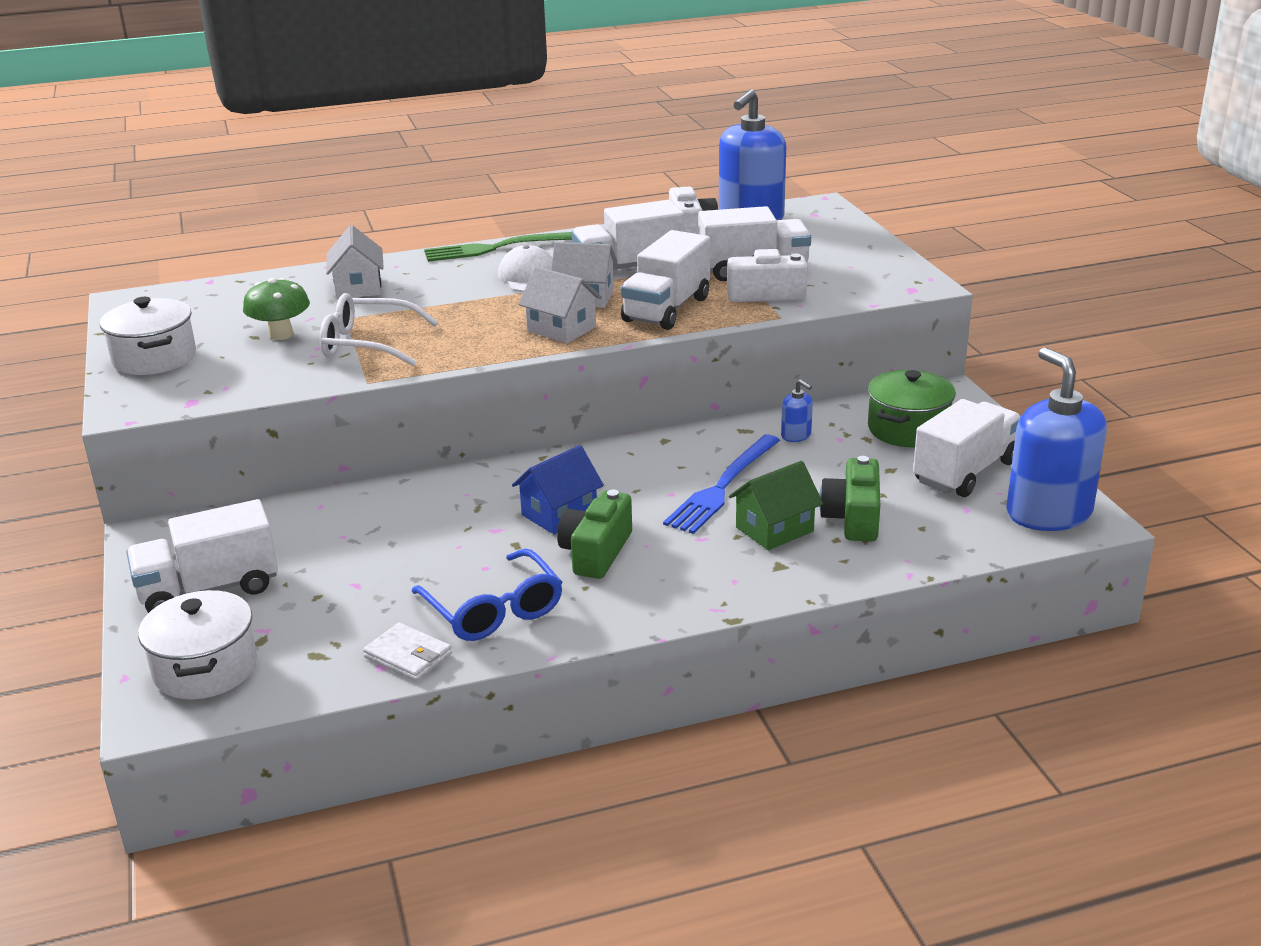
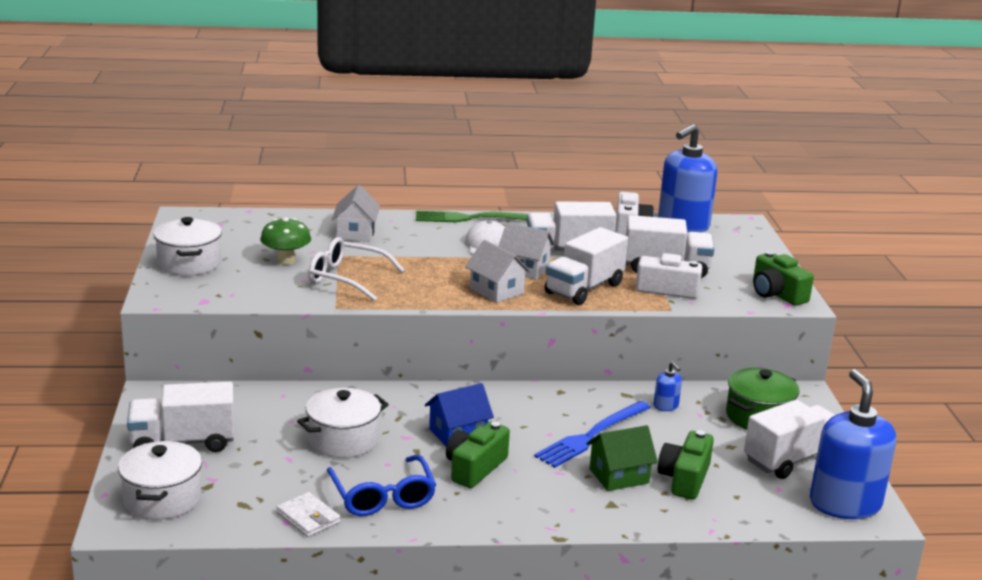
camera: 10 degrees right, 5 degrees down
none -> white pot [297,388,389,458]
none -> green camera [753,251,814,306]

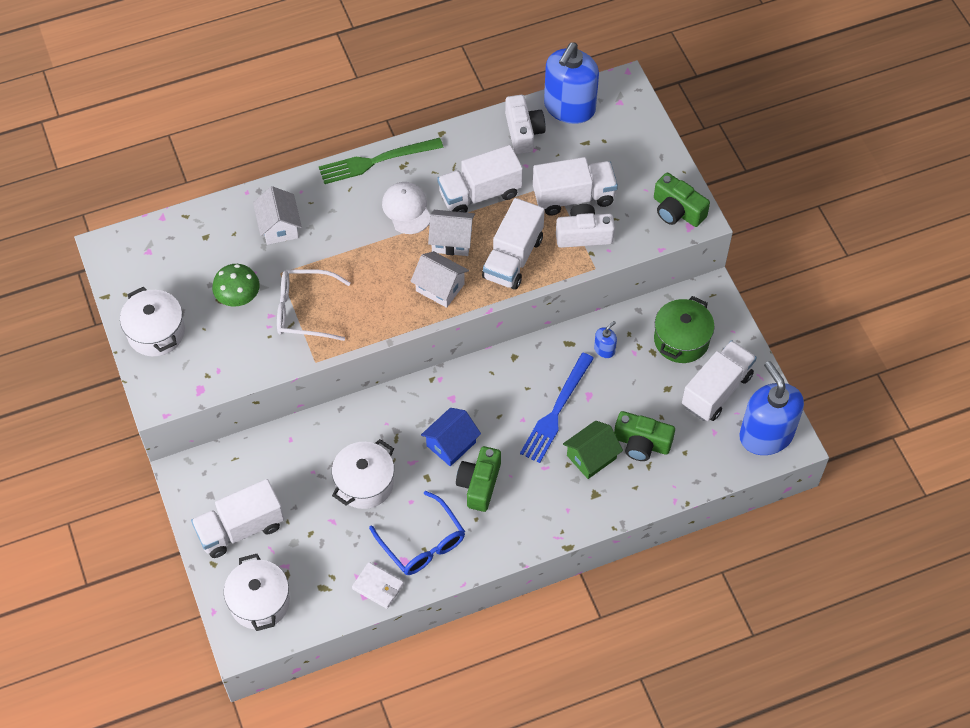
camera: 15 degrees left, 35 degrees up
blue soap dispenser [653,362,682,411] -> blue soap dispenser turned 90 degrees counterclockwise [594,321,617,358]
green camera [658,430,714,500] -> green camera turned 75 degrees counterclockwise [614,411,675,461]

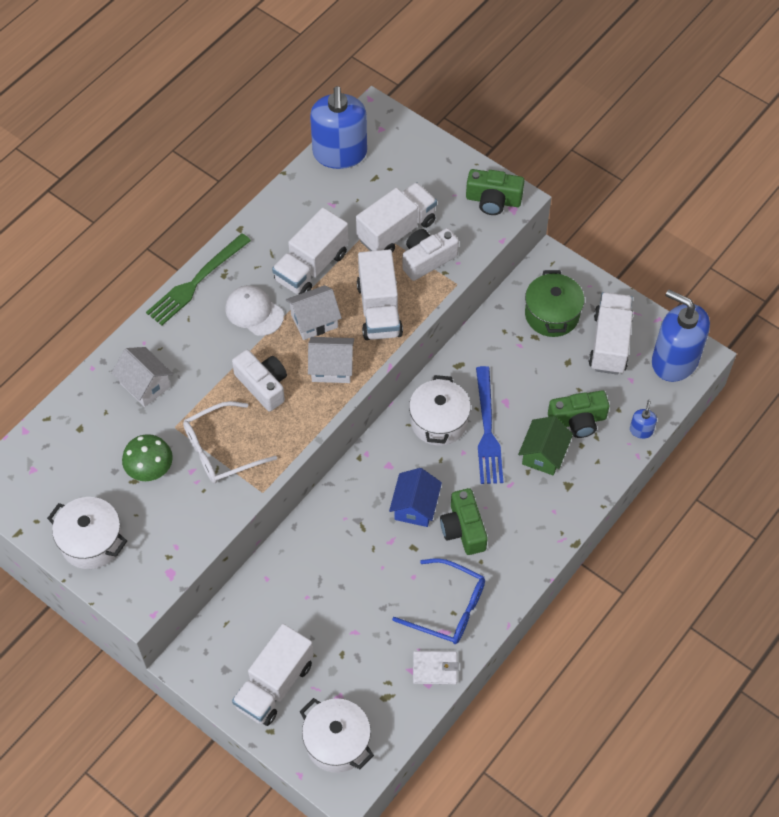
camera: 30 degrees left, 0 degrees up
white pot [332,439,394,509] -> white pot moved to [409,375,471,446]
white camera [505,95,545,154] -> white camera moved to [232,350,287,411]
blue soap dispenser [594,321,617,358] -> blue soap dispenser moved to [630,400,657,439]

